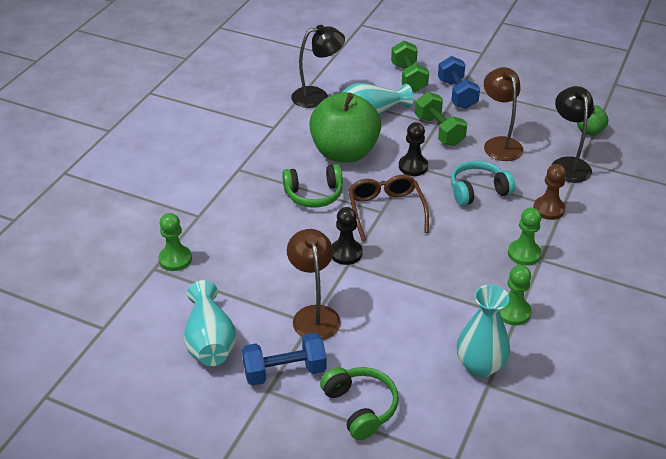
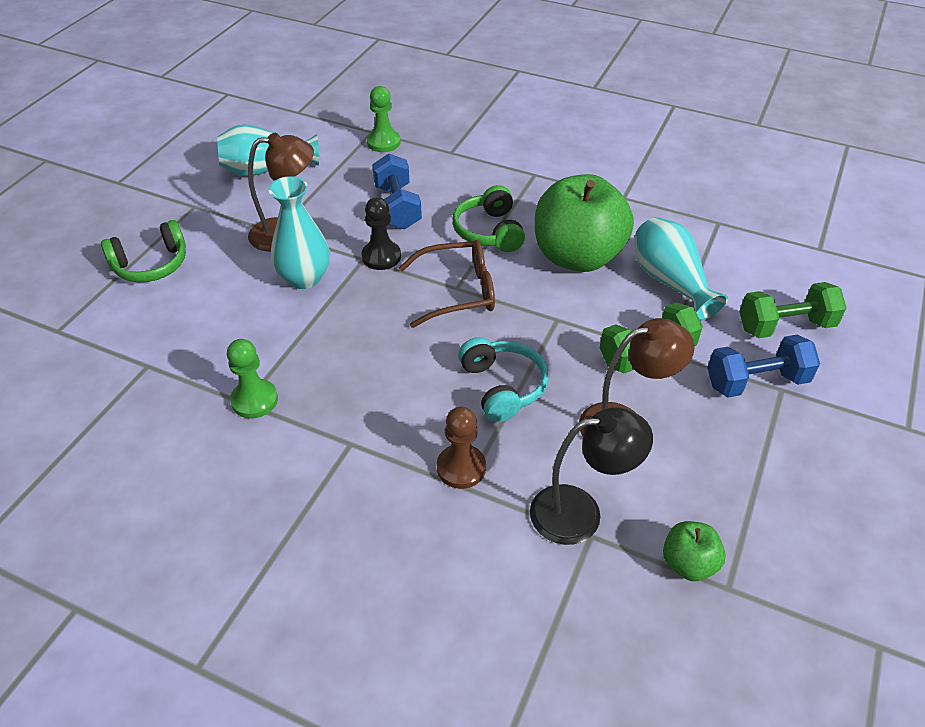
camera: 90 degrees right, 5 degrees up
blue dumbbell [242,332,327,386] -> blue dumbbell moved to [372,154,422,229]
black lamp [291,25,345,108] -> none
black pawn [399,122,428,176] -> none
turquoise vase [457,285,510,377] -> turquoise vase moved to [268,176,330,289]
green pawn [508,208,541,266] -> none

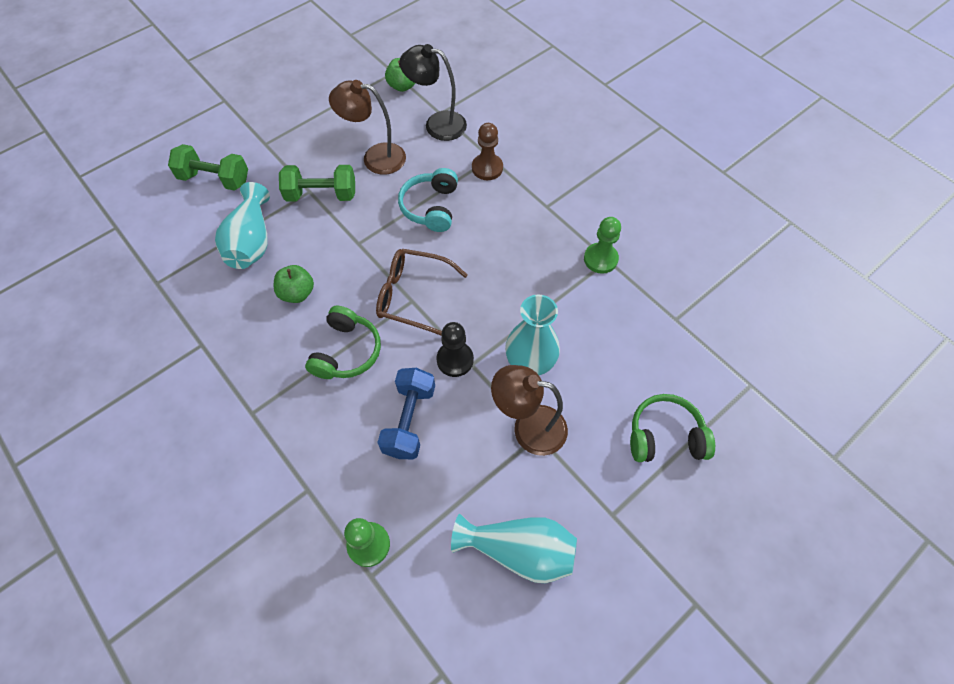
camera: 155 degrees left, 15 degrees up
green apple [535,174,634,272] -> green apple [274,265,314,303], size x0.45
blue dumbbell [707,335,820,398] -> none

